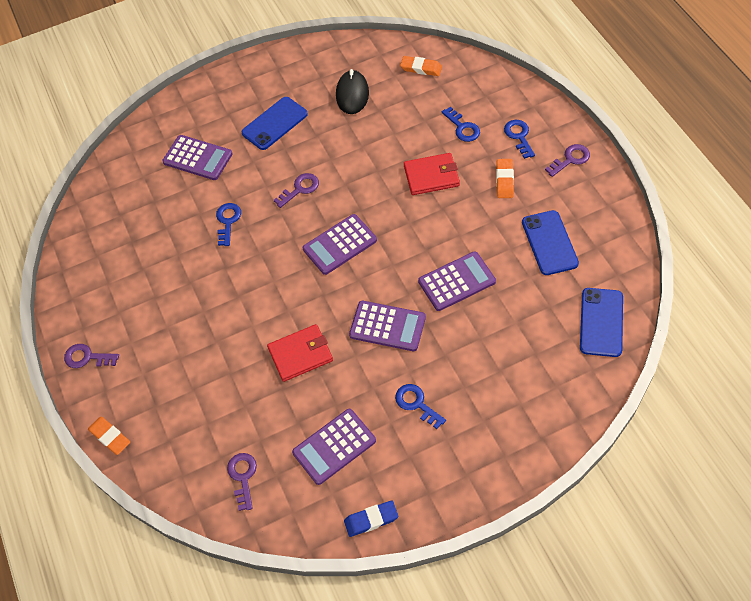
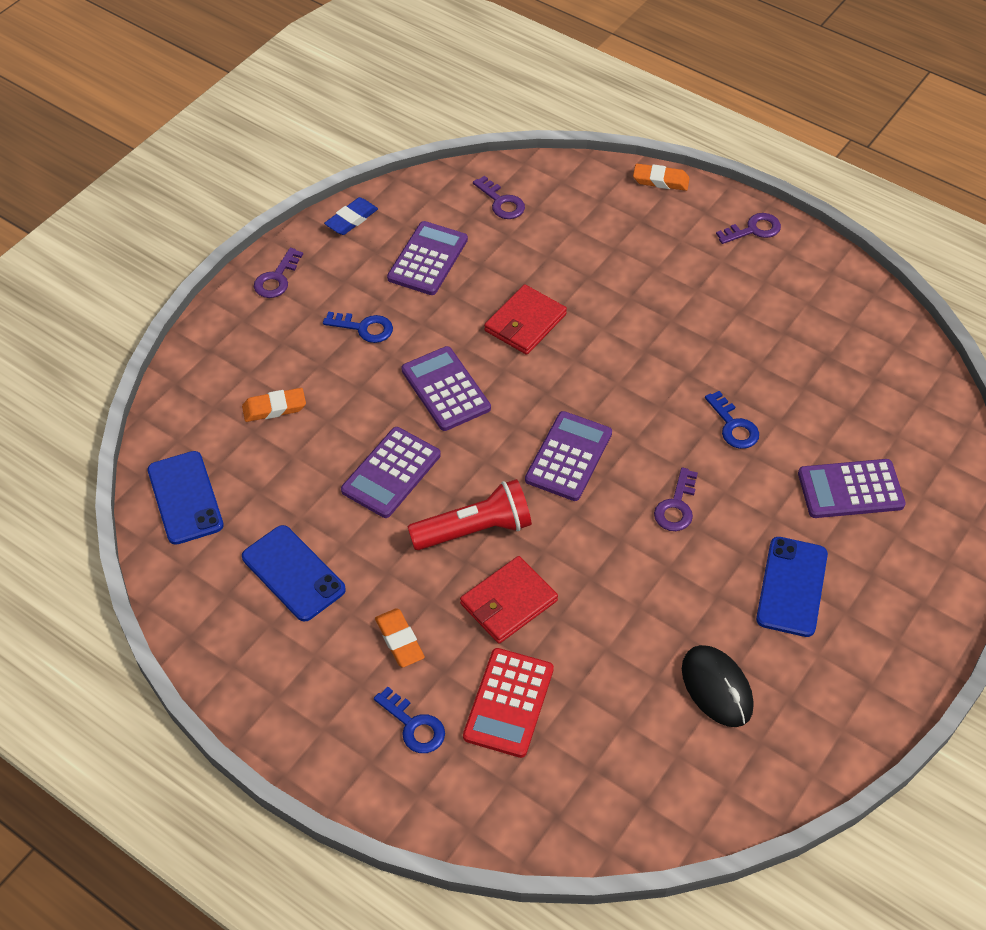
camera: 145 degrees right, 5 degrees down
purple calculator [349,301,426,351] -> purple calculator turned 75 degrees clockwise [401,346,491,431]
orange eraser [400,56,442,76] -> orange eraser moved to [242,388,306,422]
blue key [442,107,480,142] -> red calculator [463,648,554,758]
purple key [545,144,590,177] -> purple key moved to [254,248,303,298]
none -> red flashlight [408,479,532,550]

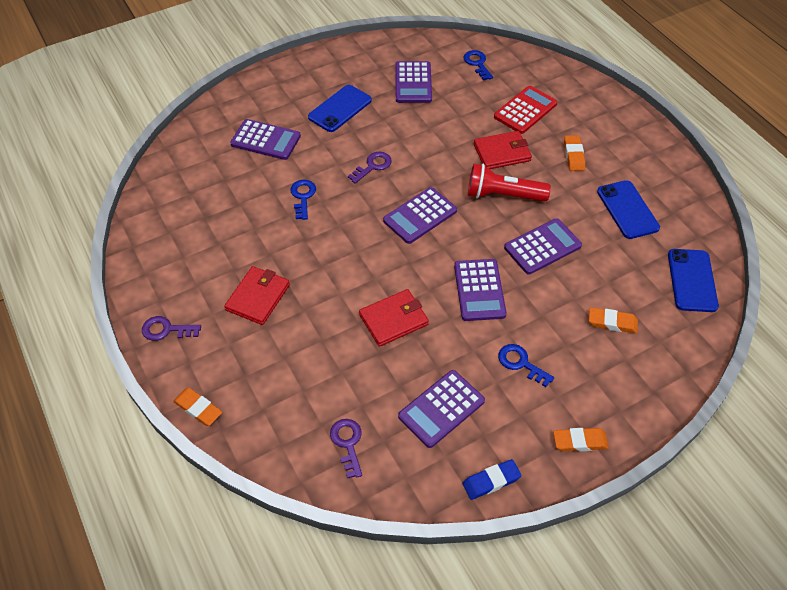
camera: 155 degrees left, 0 degrees up
purple key [254,248,303,298] -> orange eraser [553,428,609,451]
blue key [374,687,445,753] -> blue key moved to [463,50,493,81]
black mouse [682,645,754,727] -> purple calculator [395,61,432,103]
none -> red wallet [224,266,290,325]

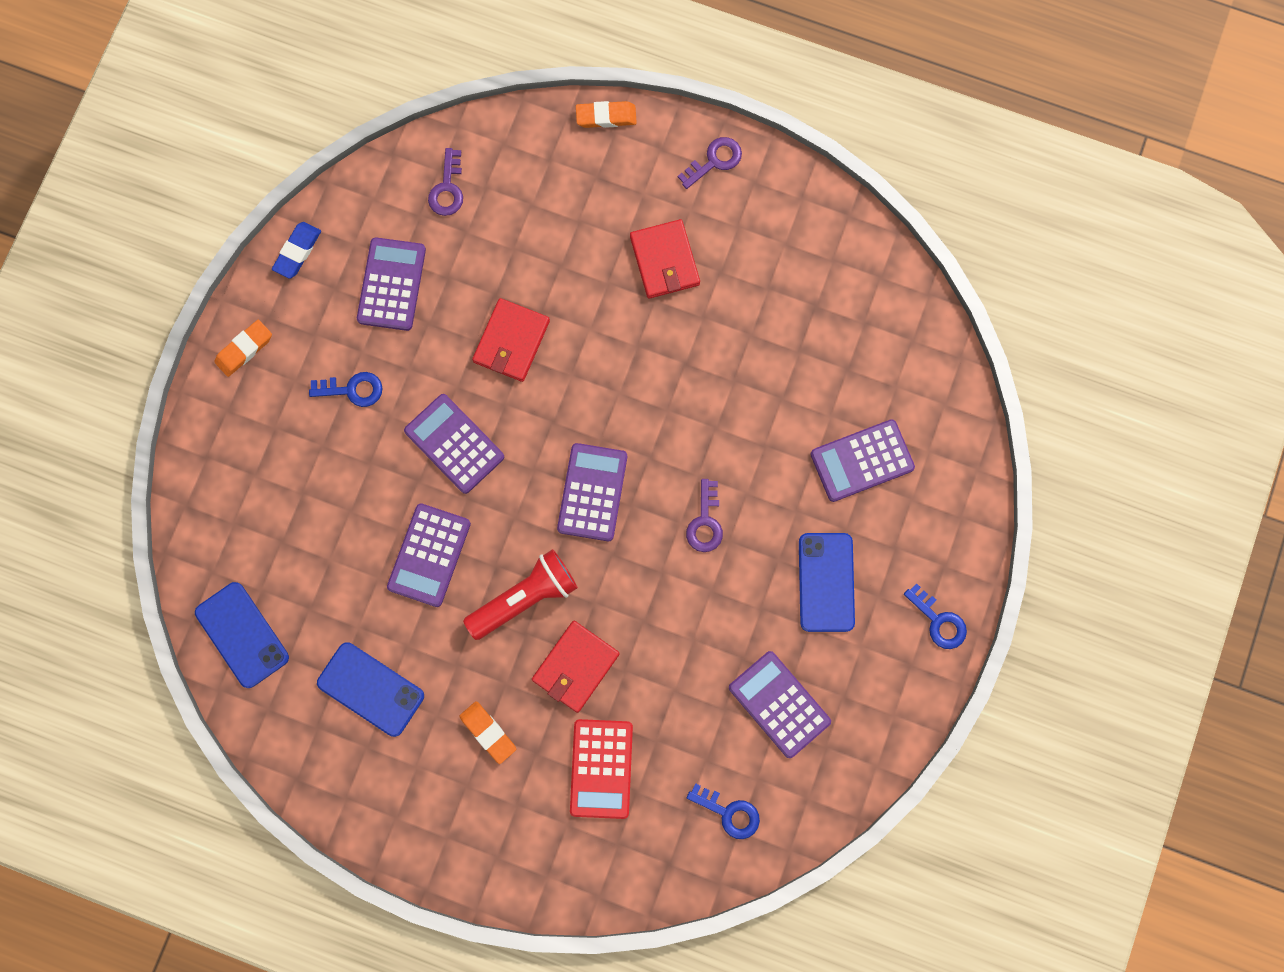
camera: 140 degrees right, 25 degrees up
blue key [291,180,316,220] -> blue key moved to [904,583,967,649]
purple key [330,419,362,478] -> purple key turned 60 degrees clockwise [428,148,463,216]
orange eraser [589,307,638,334] -> none

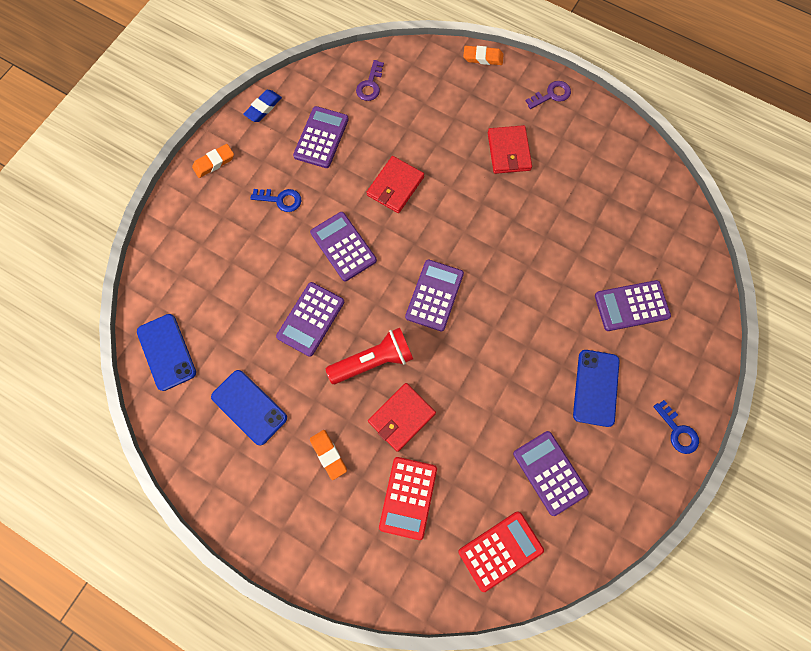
camera: 10 degrees right, 5 degrees down
purple key [686,479,723,552] -> none
blue key [687,783,760,839] -> red calculator [458,511,544,592]

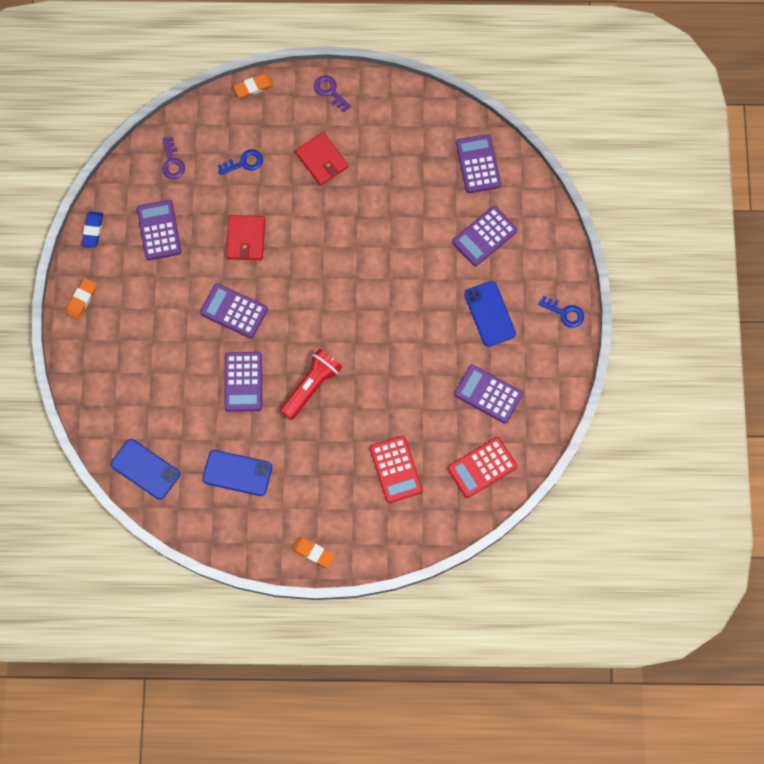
camera: 30 degrees left, 0 degrees up
blue key [251,189,301,212] -> blue key moved to [217,149,263,175]
orange eraser [310,430,347,480] -> orange eraser moved to [292,537,335,568]
red wallet [368,383,436,452] -> none
purple calculator [405,259,464,332] -> purple calculator moved to [456,134,501,193]
red calculator [458,511,544,592] -> red calculator turned 150 degrees counterclockwise [448,437,517,498]
purple key [525,81,571,109] -> purple key turned 75 degrees counterclockwise [314,75,351,112]

